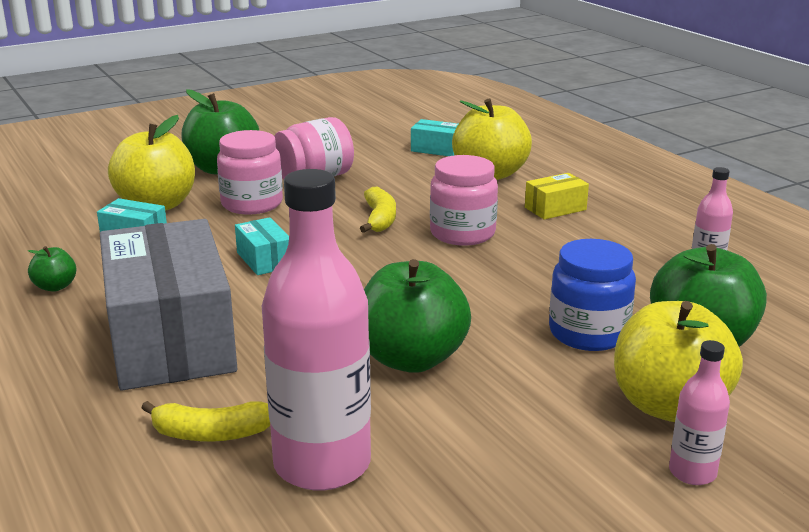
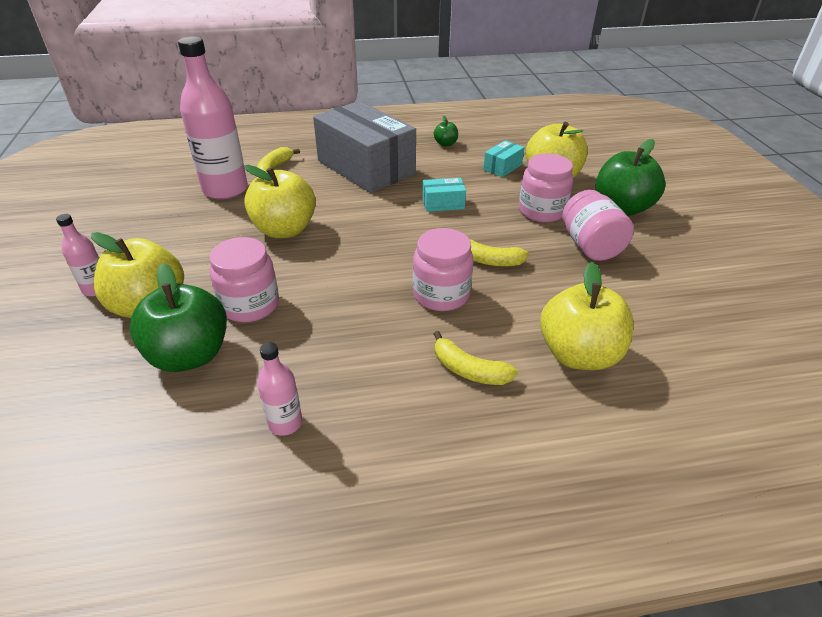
camera: 110 degrees right, 15 degrees up
grey box [100,219,237,391] -> grey box turned 45 degrees clockwise [313,101,416,193]
green apple [364,259,471,373] -> yellow apple [244,165,316,238]
turquoise box [411,119,458,156] -> none
yellow box [525,173,589,220] -> yellow banana [434,331,518,385]
blue jar [549,239,636,351] -> pink jar [209,237,279,322]

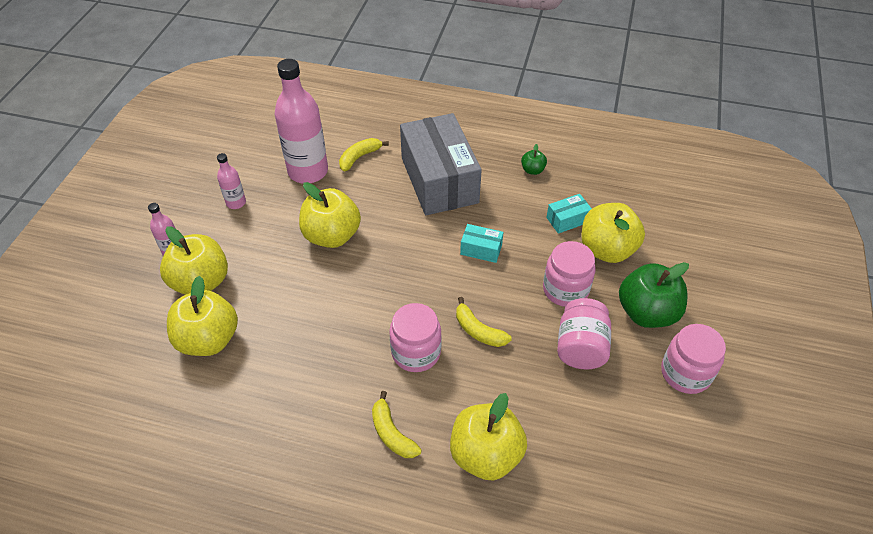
camera: 25 degrees right, 10 degrees up
green apple [130,263,227,372] -> yellow apple [167,276,238,356]
pink jar [209,237,279,322] -> pink jar moved to [661,324,726,394]
pink bottle [257,342,302,436] -> pink bottle moved to [217,153,246,209]

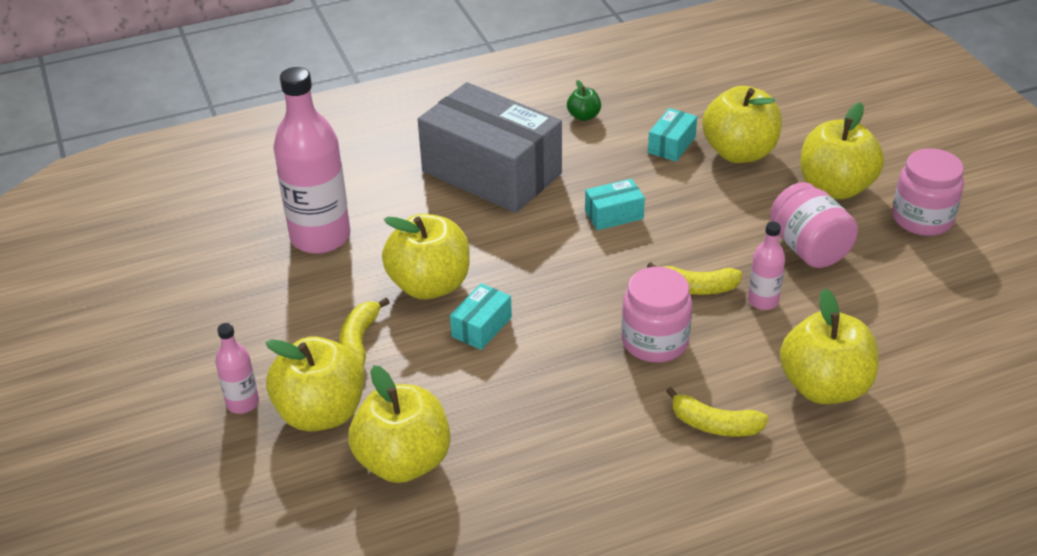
camera: 35 degrees left, 10 degrees down
pink bottle [217,153,246,209] -> pink bottle moved to [748,222,785,310]
yellow banana [339,138,389,171] -> yellow banana moved to [339,297,390,367]
pink jar [543,241,596,307] -> none
green apple [619,262,689,328] -> yellow apple [800,102,884,199]
none -> turquoise box [450,283,512,350]

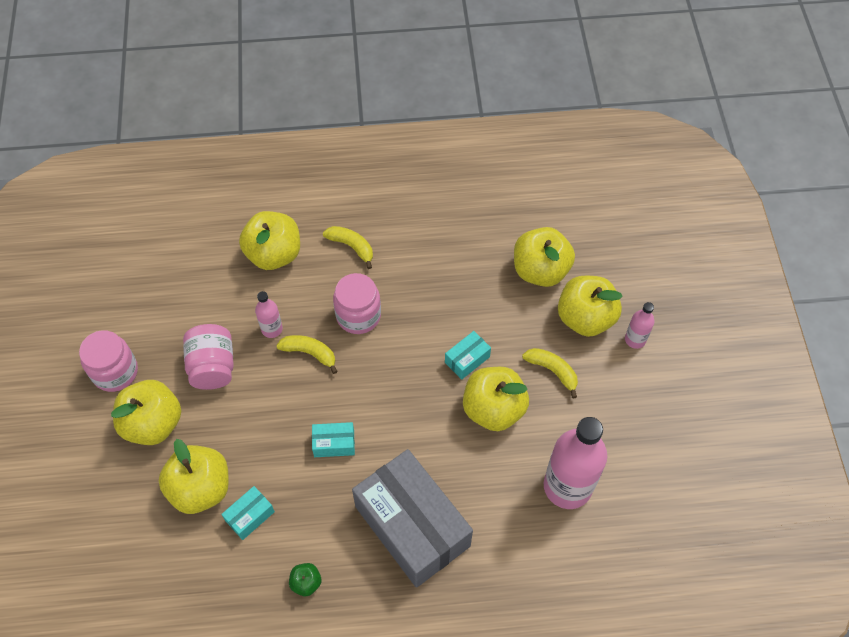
camera: 165 degrees left, 20 degrees up
yellow banana [339,297,390,367] -> yellow banana turned 75 degrees counterclockwise [522,348,578,398]

